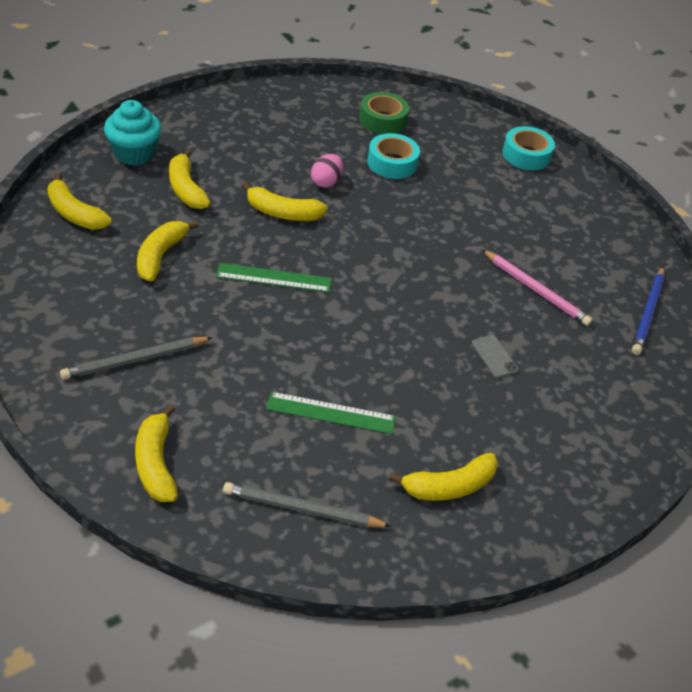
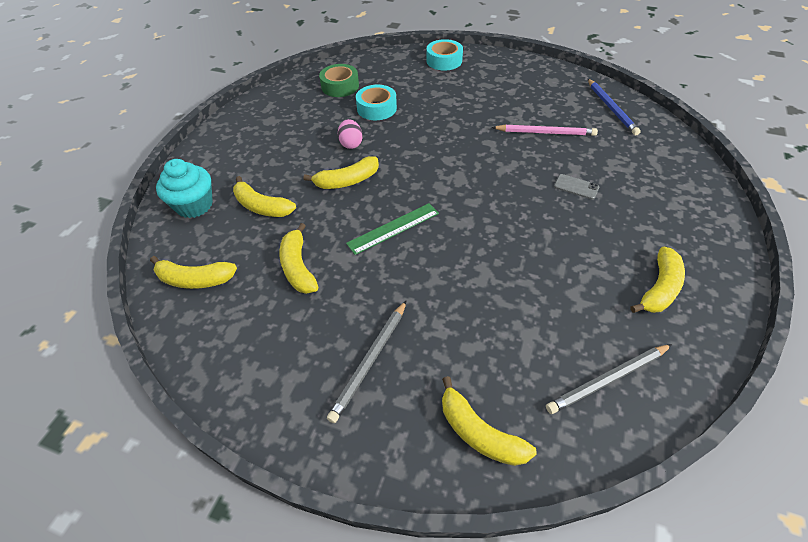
camera: 30 degrees left, 5 degrees up
green ruler [266,392,396,434] -> none

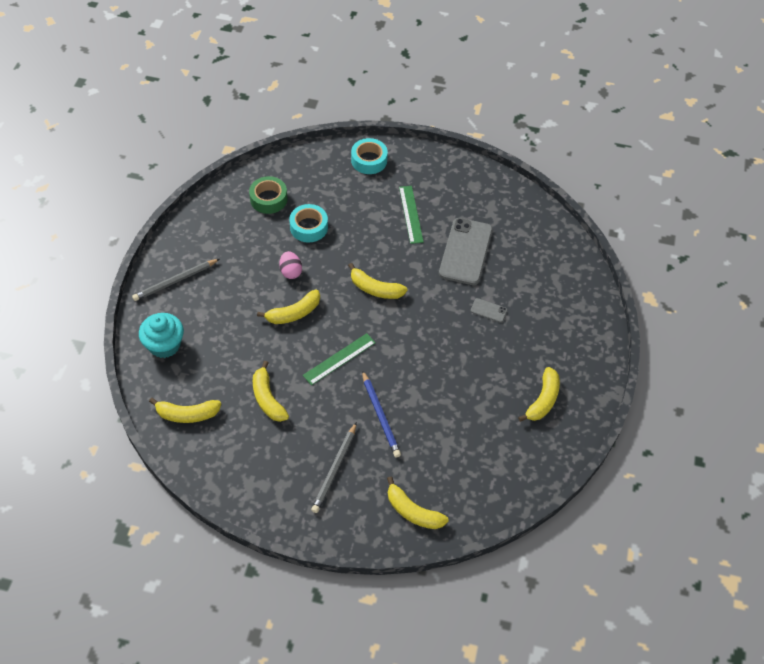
camera: 10 degrees left, 5 degrees up
yellow banana [233,176,296,217] -> yellow banana moved to [348,263,407,299]
pink pencil [492,125,598,136] -> grey phone [439,218,493,285]
grey pencil [546,344,672,414] -> grey pencil moved to [132,259,219,301]
blue pencil [588,79,641,136] -> blue pencil moved to [362,370,401,458]
none -> green ruler [399,186,424,244]

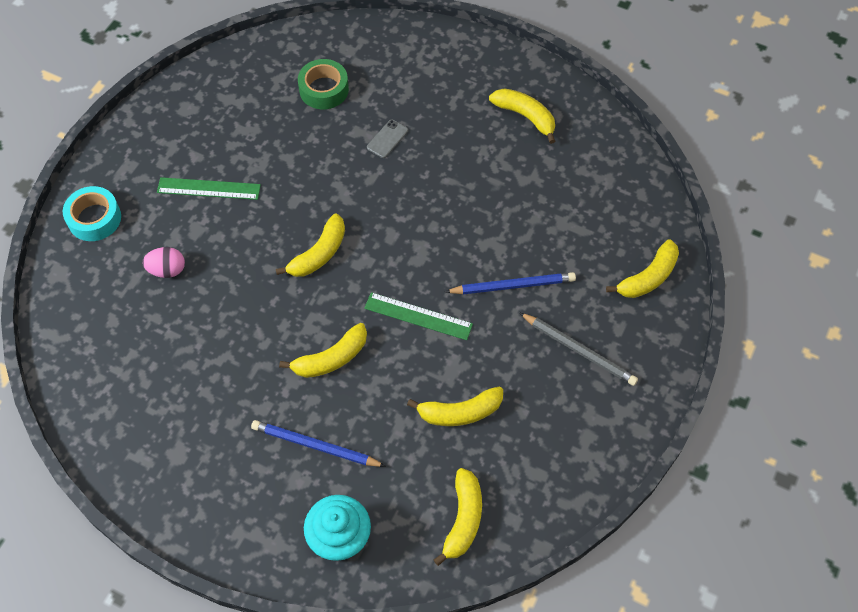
camera: 75 degrees left, 5 degrees up
grey pencil [132,259,219,301] -> none
green tape [249,176,287,214] -> green tape moved to [298,59,349,110]
yellow banana [257,290,320,324] -> yellow banana turned 75 degrees clockwise [279,323,367,378]
pink egg [279,251,302,279] -> pink egg moved to [142,247,185,278]
turquoise tape [289,204,328,242] -> none
green ruler [303,333,376,385] -> green ruler turned 45 degrees counterclockwise [364,292,473,340]
grey phone [439,218,493,285] -> none
none -> blue pencil [251,420,386,467]

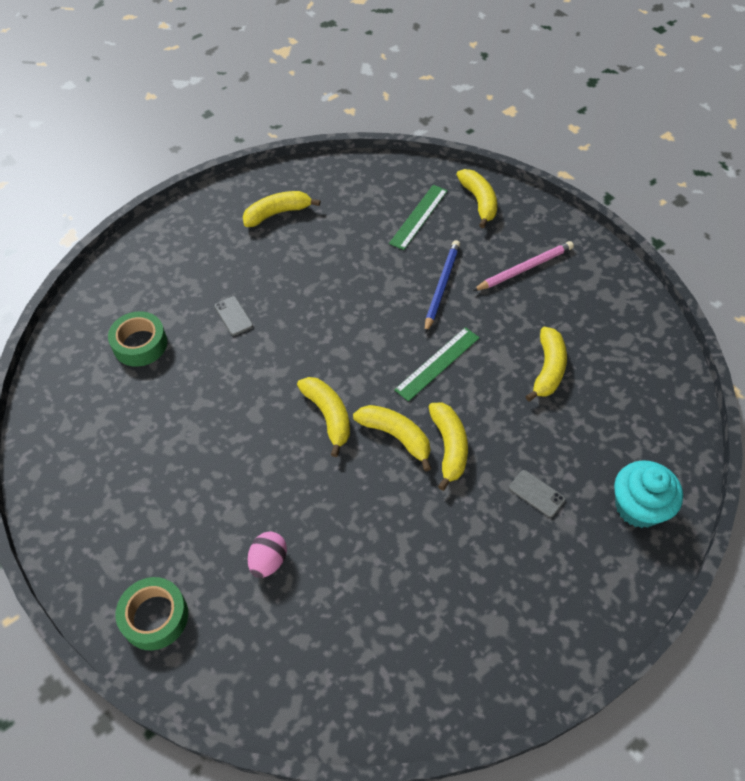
camera: 65 degrees left, 5 degrees down
turquoise tape [63,186,121,241] -> green tape [116,577,188,650]
green ruler [157,177,261,200] -> green ruler moved to [389,185,448,250]
blue pencil [251,420,386,467] -> grey phone [509,470,565,517]
yellow banana [434,468,482,566] -> yellow banana moved to [353,405,431,471]
grey pencil [519,312,638,386] -> pink pencil [473,241,574,291]

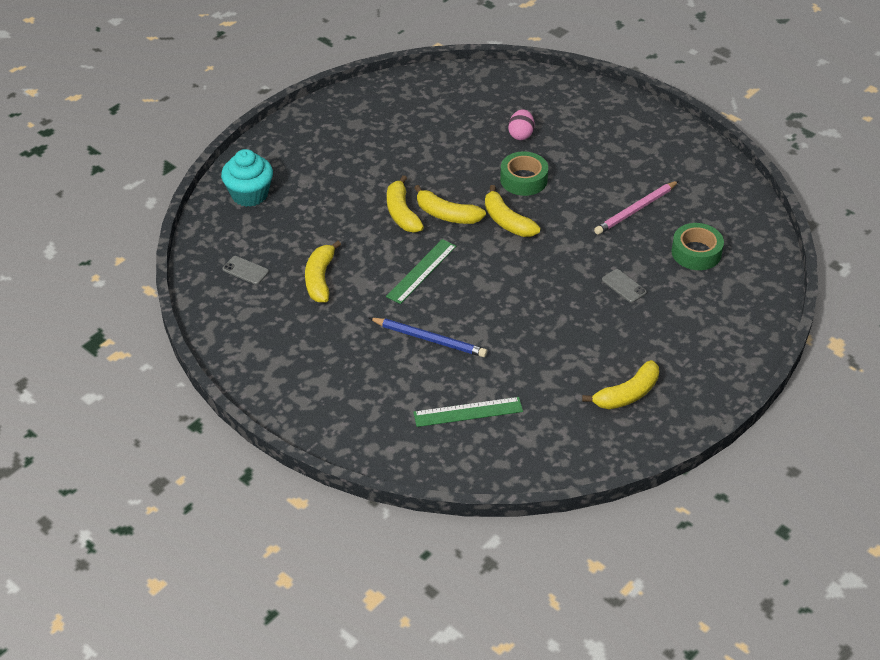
camera: 170 degrees right, 10 degrees down
green tape [116,577,188,650] -> green tape moved to [500,151,548,196]
green ruler [389,185,448,250] -> green ruler turned 60 degrees clockwise [413,397,523,427]
blue pencil [425,240,460,333] -> blue pencil turned 75 degrees counterclockwise [369,318,487,357]
yellow banana [456,169,497,228] -> none
pink pencil [473,241,574,291] -> pink pencil moved to [594,181,679,235]
grey phone [509,470,565,517] -> grey phone moved to [222,256,269,285]

